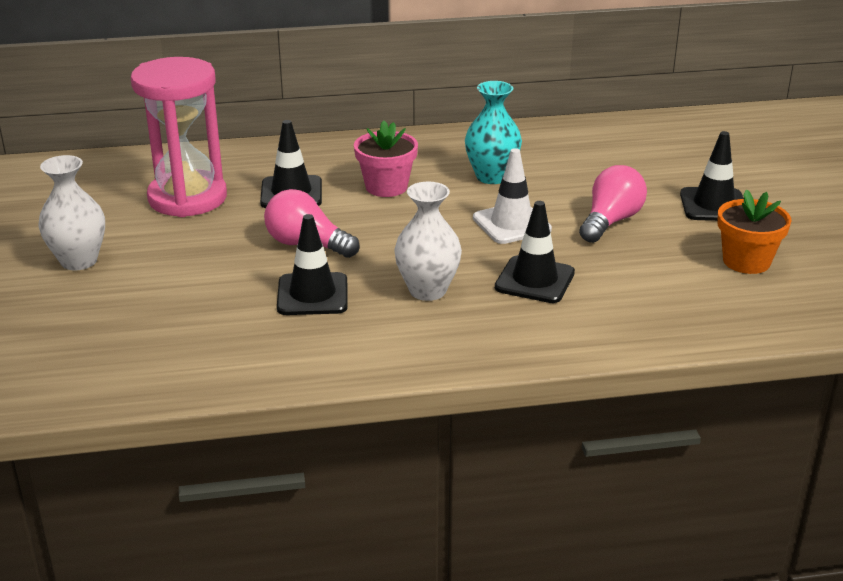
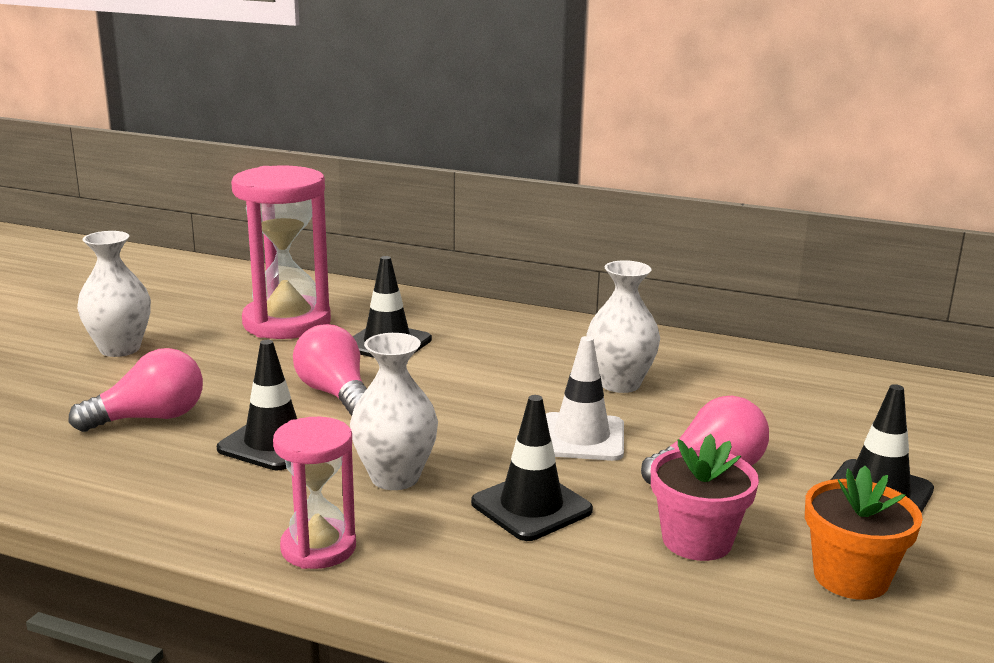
camera: 30 degrees right, 10 degrees down
pink flower pot [354,121,418,197] -> pink flower pot moved to [651,434,759,561]
turquoise vase [465,81,522,184] -> white vase [586,260,660,393]
none -> pink light bulb [69,348,203,432]
none -> pink hourglass [273,417,356,569]

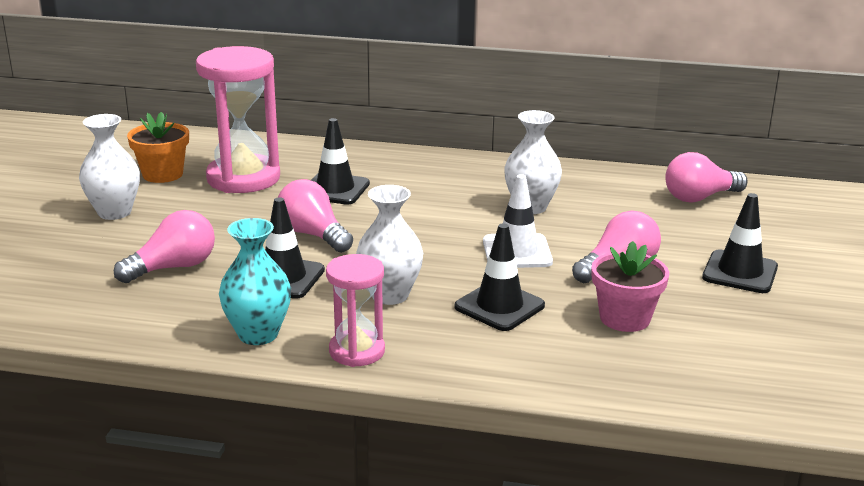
camera: 10 degrees left, 5 degrees up
orange flower pot [805,466,923,600] -> orange flower pot moved to [127,112,189,183]
none -> turquoise vase [219,218,291,345]
none -> pink light bulb [665,152,747,203]

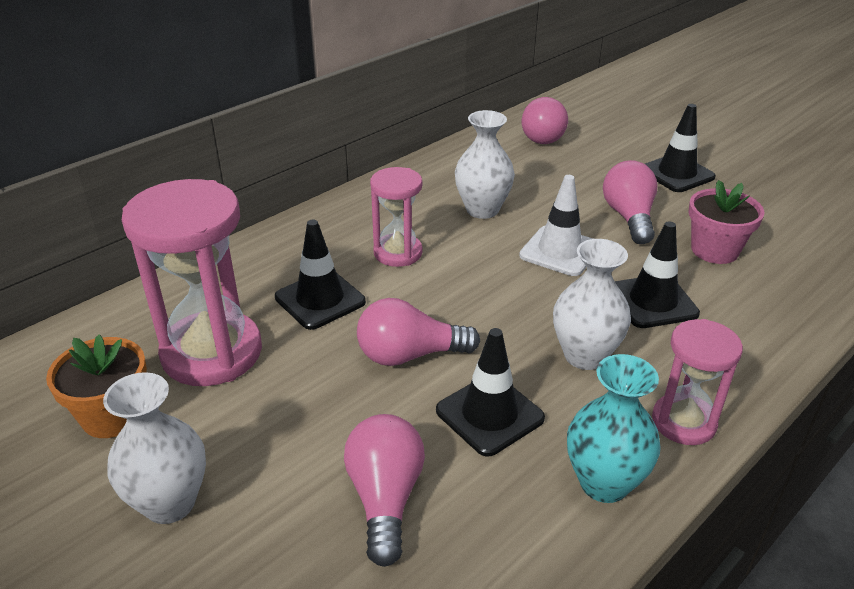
camera: 55 degrees left, 10 degrees up
none -> pink hourglass [370,167,423,267]

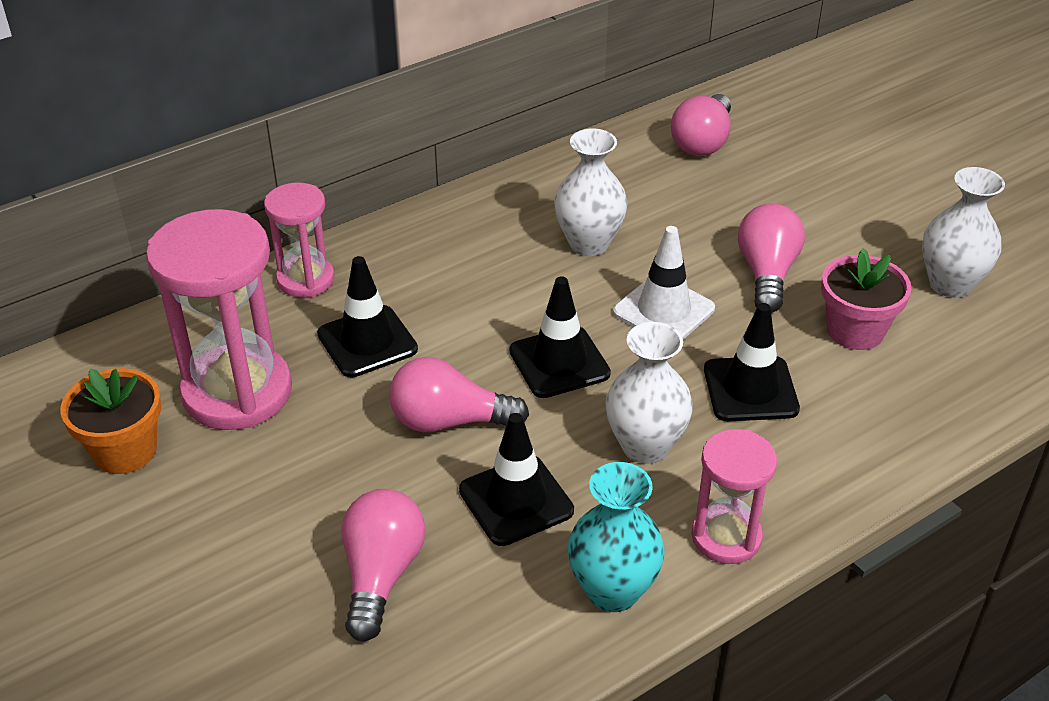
camera: 10 degrees right, 5 degrees up
white vase [103,372,206,524] -> white vase moved to [922,167,1005,298]
pink hourglass [370,167,423,267] -> pink hourglass moved to [264,183,335,297]
black traffic cone [645,104,716,192] -> black traffic cone moved to [510,276,611,398]

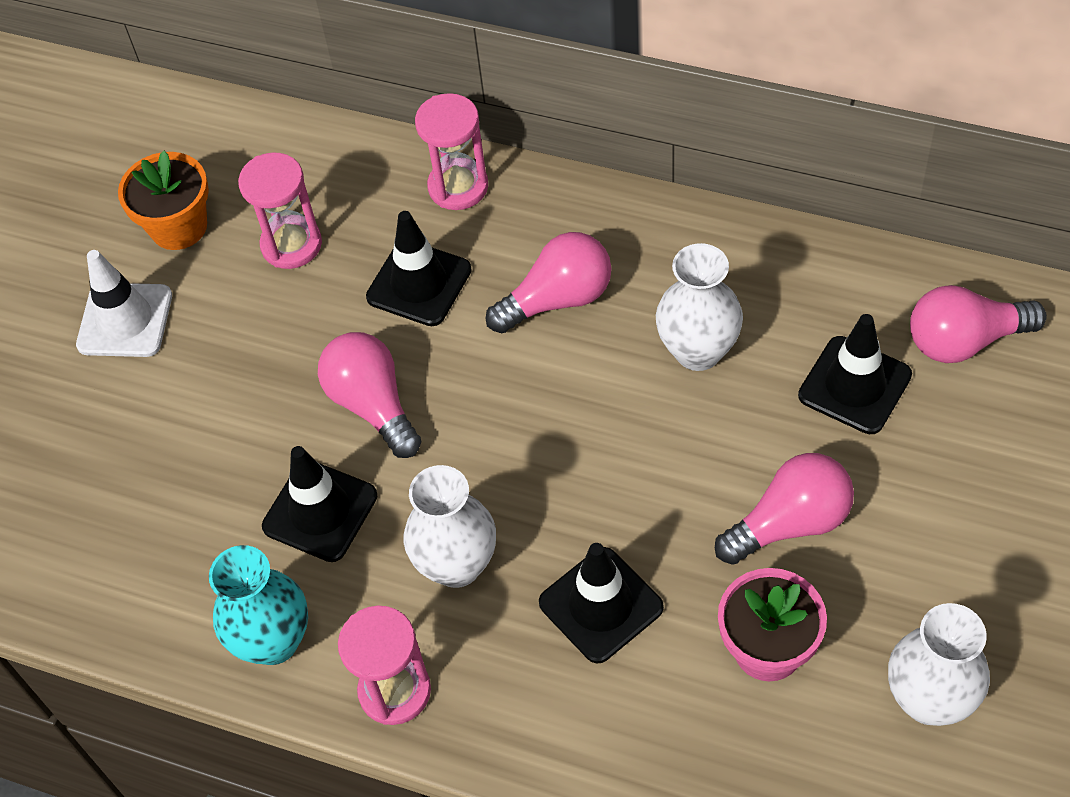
camera: 60 degrees right, 15 degrees up
pink hourglass [146,209,292,430] -> pink hourglass [238,153,322,269], size x0.58
pink light bulb [341,489,425,641] -> pink light bulb moved to [486,232,612,333]
black traffic cone [510,276,611,398] -> black traffic cone moved to [798,314,912,434]
white traffic cone [613,226,715,339] -> white traffic cone moved to [76,250,172,357]

